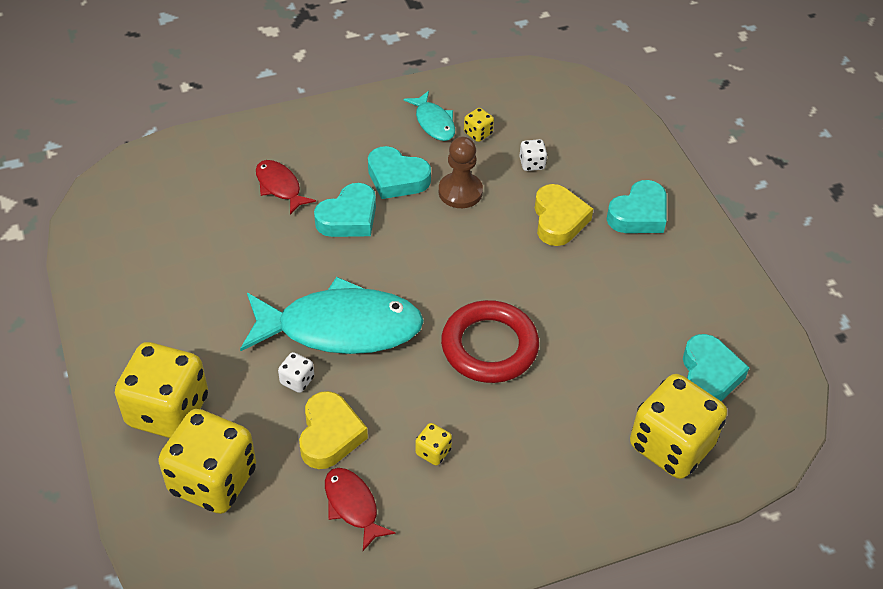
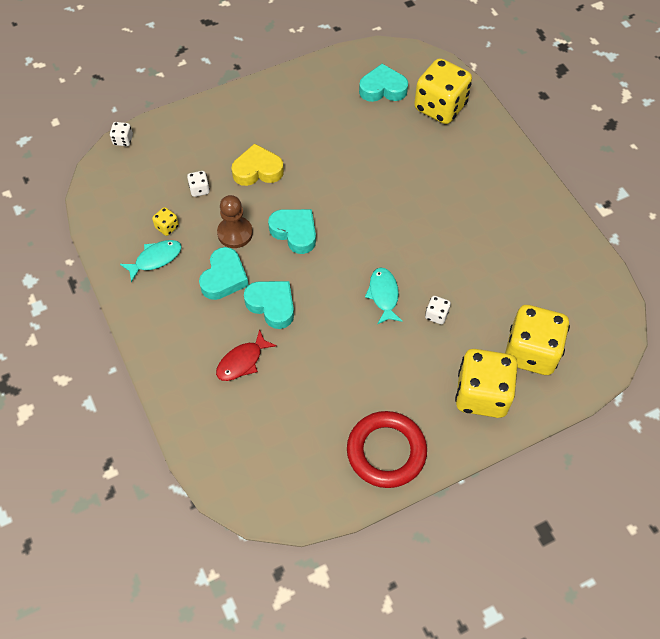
camera: 95 degrees left, 10 degrees up
turquoise fish [240,277,424,354] -> turquoise fish [365,267,403,324], size x0.47
yellow heart [299,391,368,469] -> none
red fish [325,468,396,551] -> none
yellow dice [415,423,452,465] -> none
red ring [441,300,539,383] -> red ring moved to [347,411,427,488]
turquoise heart [607,180,666,233] -> turquoise heart moved to [268,209,316,254]
none -> white dice [110,122,133,146]

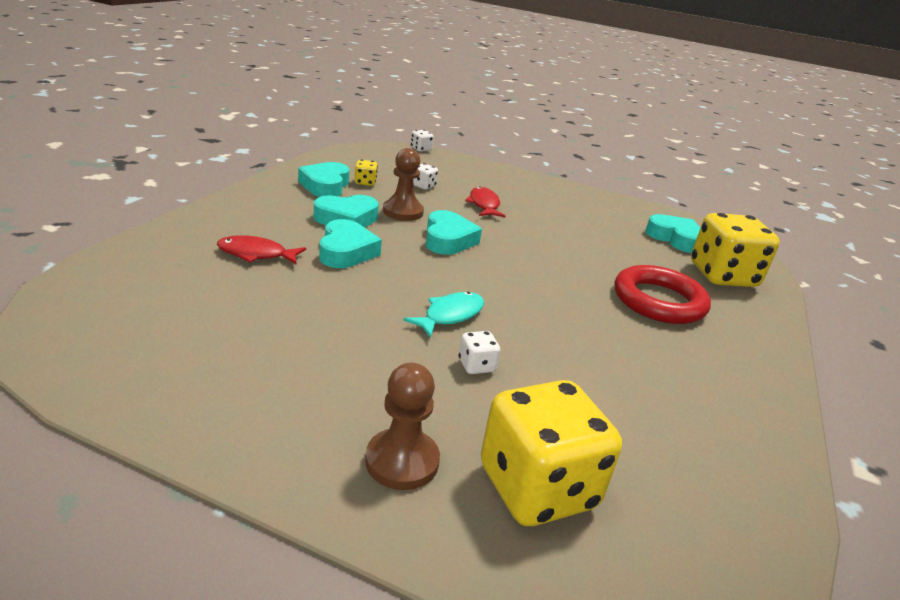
camera: 45 degrees right, 30 degrees down
turquoise fish [120,240,182,282] -> turquoise heart [298,162,349,197]
yellow heart [231,144,284,186] -> red fish [465,186,506,217]
red ring [347,411,427,488] -> red ring moved to [615,265,711,324]
yellow dice [455,349,518,418] -> brown pawn [365,363,440,490]

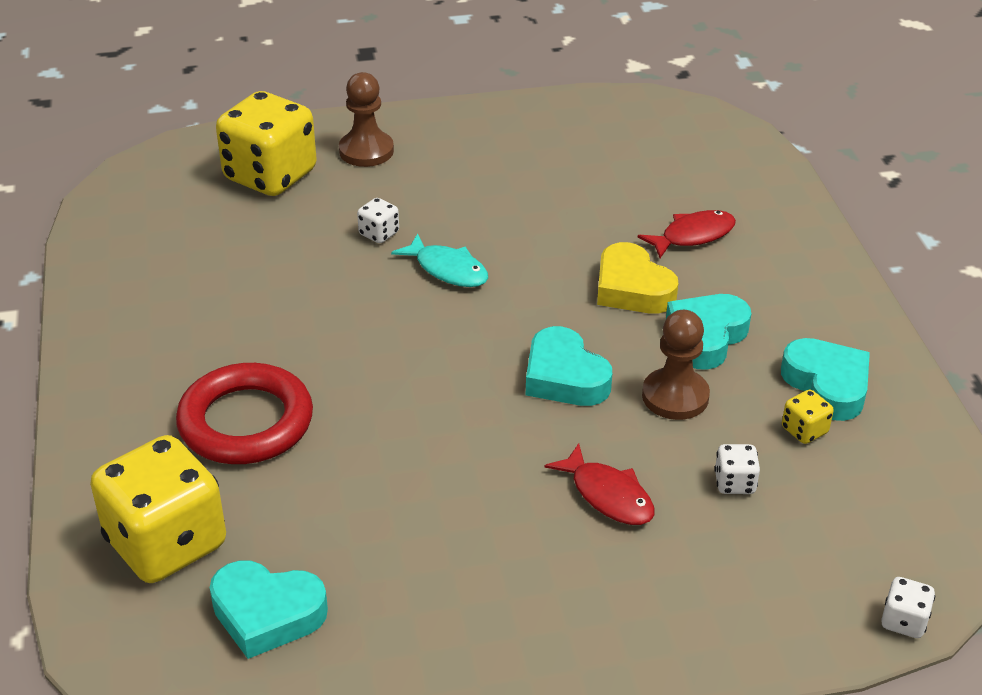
camera: 150 degrees right, 10 degrees up
turquoise heart [319,219,382,268] -> yellow heart [597,242,678,314]
turquoise fish [403,292,484,338] -> turquoise fish turned 60 degrees counterclockwise [391,233,488,287]

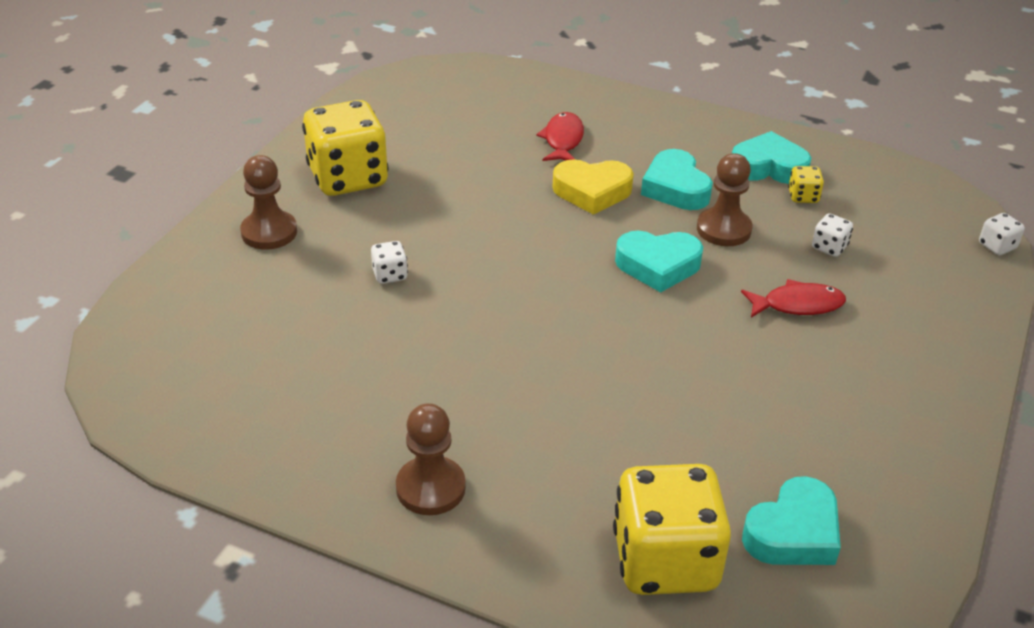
camera: 55 degrees left, 0 degrees up
red ring [176,363,313,464] -> none
yellow dice [216,91,317,196] -> yellow dice moved to [302,100,389,196]
turquoise fish [391,233,488,287] -> none
none -> brown pawn [396,403,466,515]

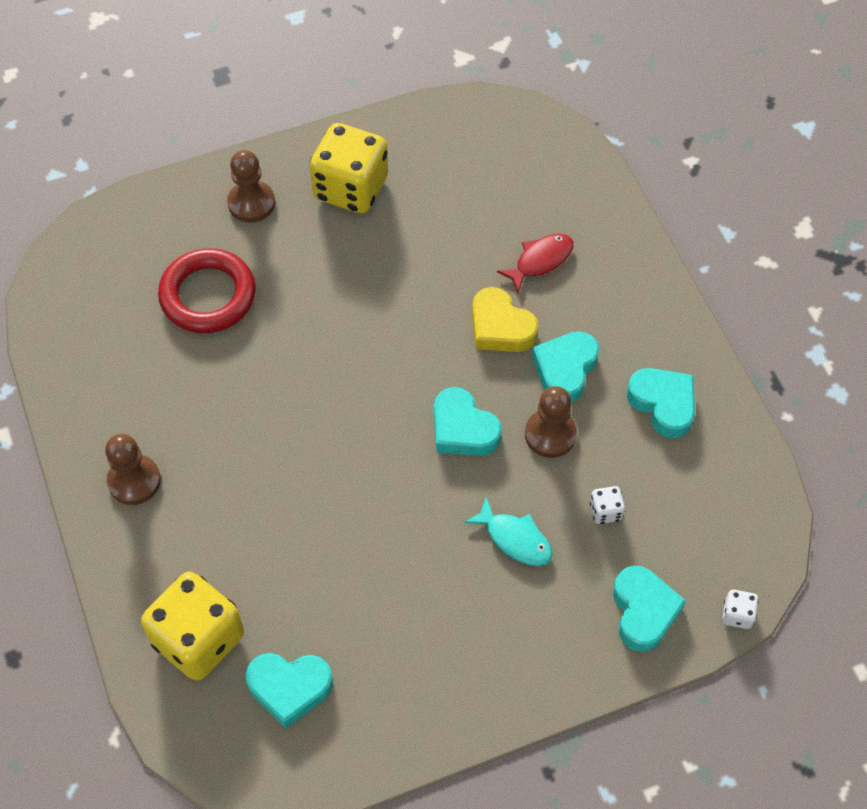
camera: 45 degrees right, 20 degrees up
white dice [371,241,408,284] -> none
red fish [741,279,846,318] -> turquoise fish [464,497,552,566]
yellow dice [788,166,824,203] -> none
none -> red ring [158,248,256,333]
none -> turquoise heart [613,566,686,652]

